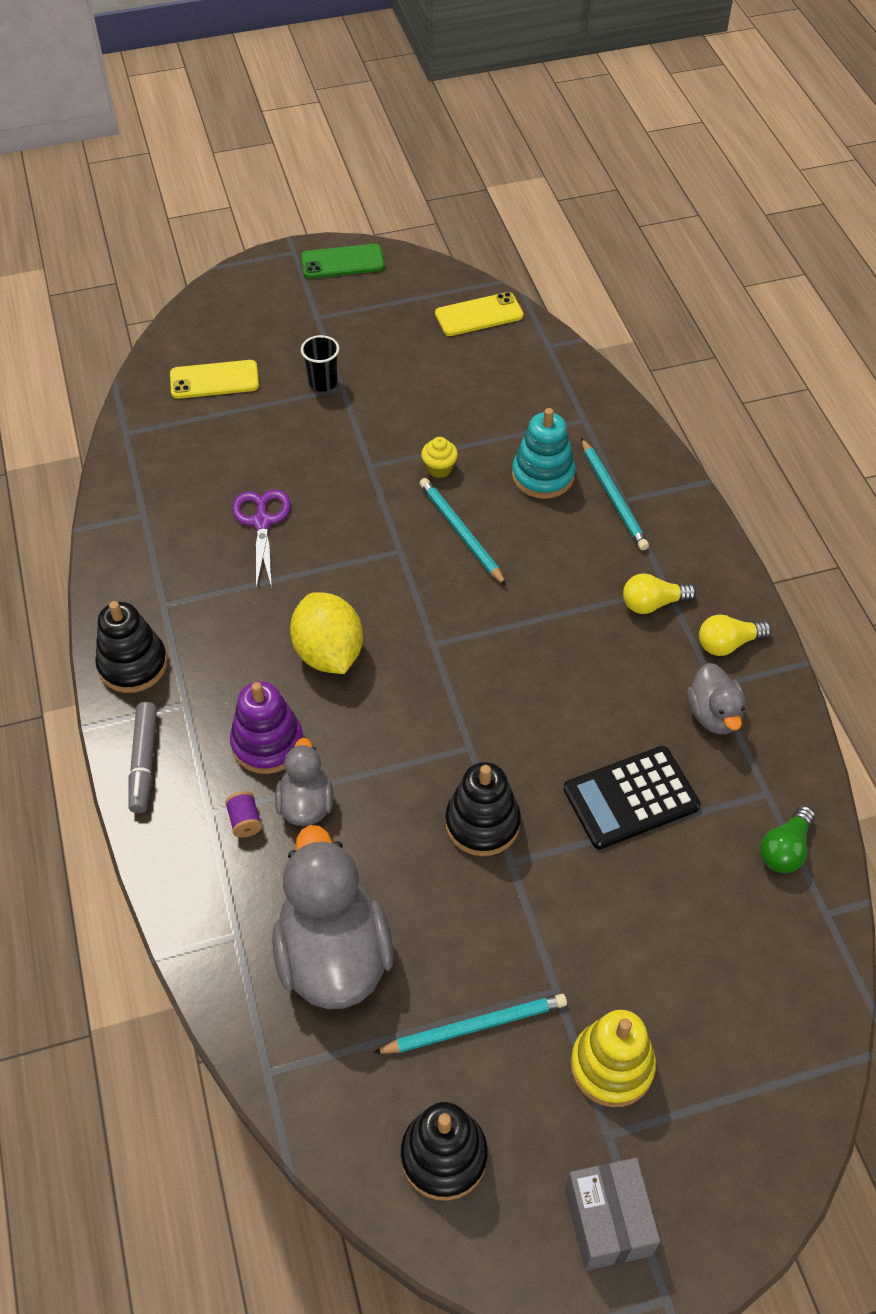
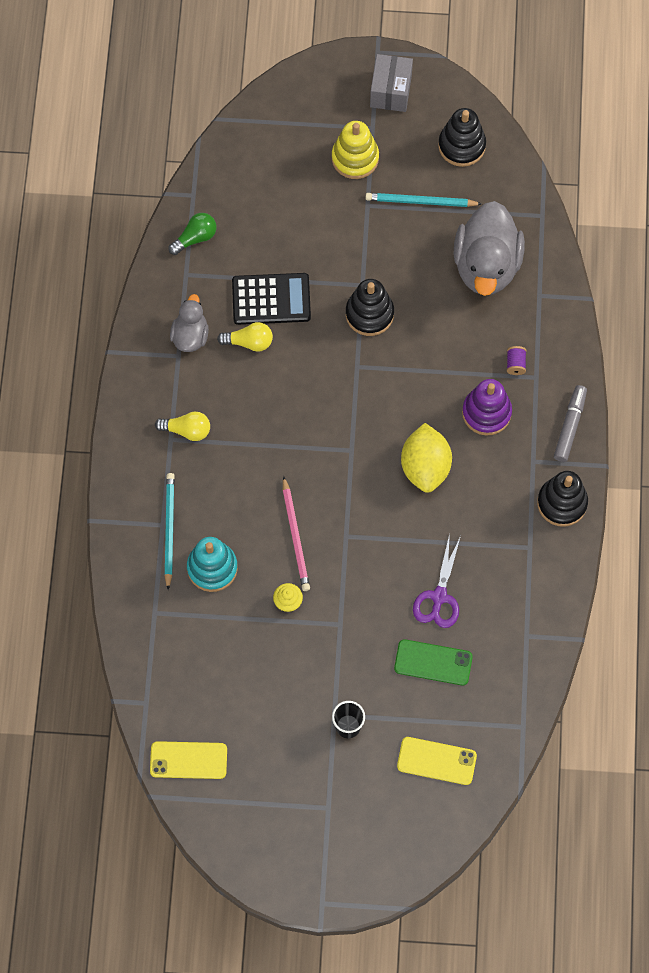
camera: 160 degrees left, 15 degrees up
grey duck [275,738,333,826] -> none
green phone [301,244,385,279] -> green phone moved to [394,639,473,685]
turquoise pencil [420,478,506,586] -> pink pencil [283,476,310,591]
yellow light bulb [699,614,772,656] -> yellow light bulb moved to [217,322,273,352]

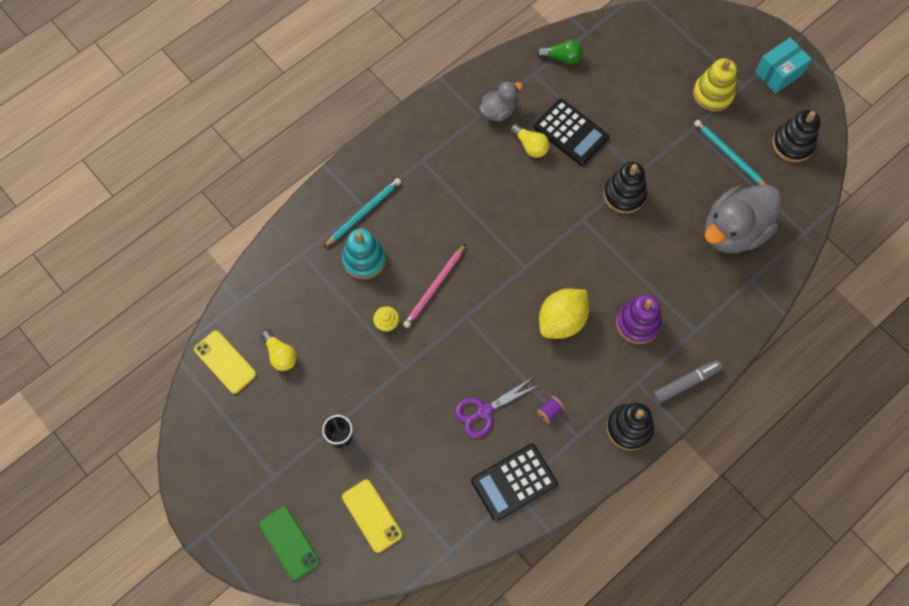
camera: 45 degrees right, 0 degrees up
yellow light bulb [155,411,210,441] -> yellow light bulb moved to [261,329,297,371]
grey box [370,54,413,112] -> turquoise box [755,38,812,93]
green phone [394,639,473,685] -> green phone moved to [259,506,320,580]
purple spool [507,346,526,375] -> purple spool moved to [537,396,565,424]
none -> black calculator [471,444,558,522]

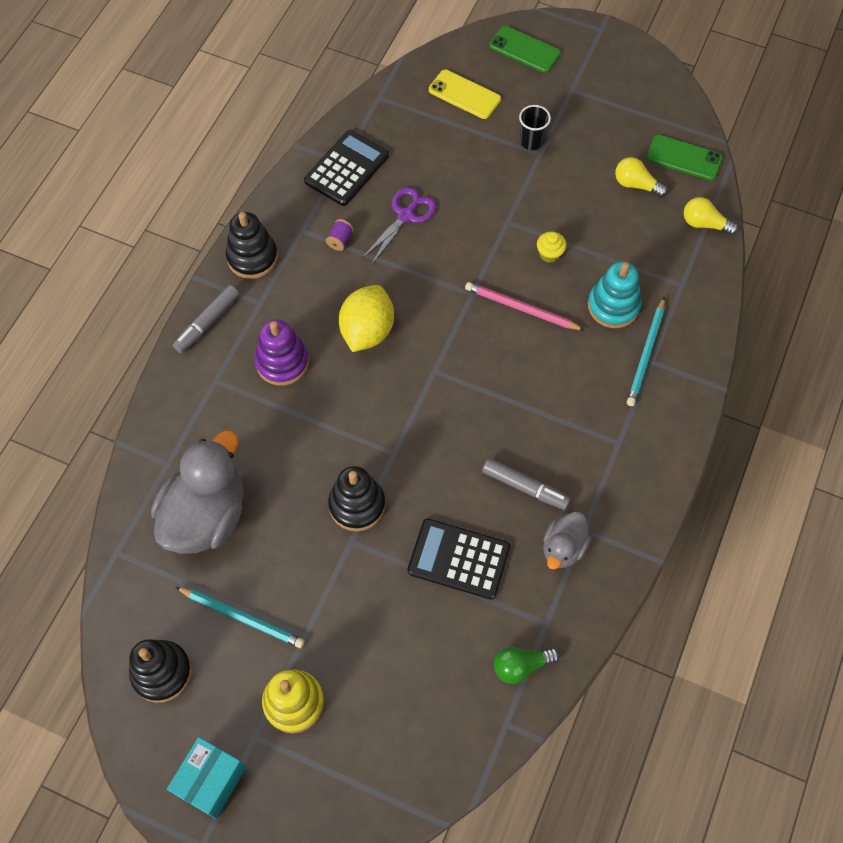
camera: 155 degrees right, 5 degrees down
yellow phone [194,331,256,394] -> green phone [646,135,723,180]
pink pencil [403,244,466,328] -> pink pencil turned 75 degrees counterclockwise [465,282,584,330]
yellow light bulb [511,124,549,158] -> yellow light bulb moved to [684,197,739,235]
none -> grey marker [482,458,571,510]

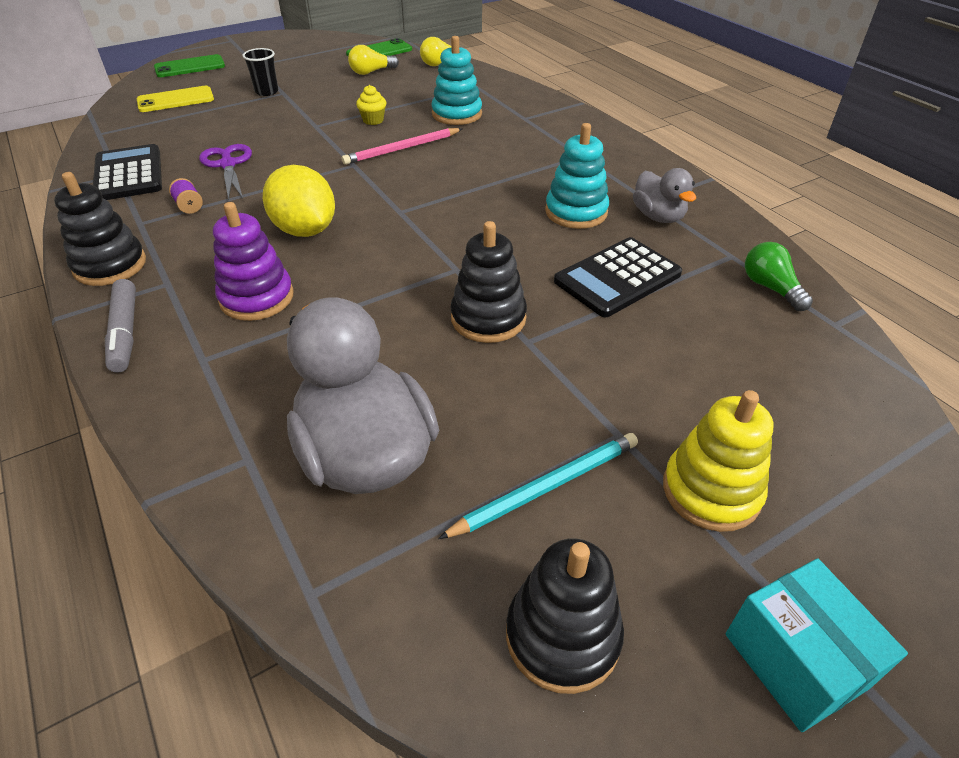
camera: 55 degrees left, 20 degrees down
grey marker [482,458,571,510] -> turquoise stacking toy [545,123,609,229]
green light bulb [494,647,560,684] -> green light bulb turned 135 degrees clockwise [745,242,813,311]
turquoise pencil [627,297,665,406] -> none

